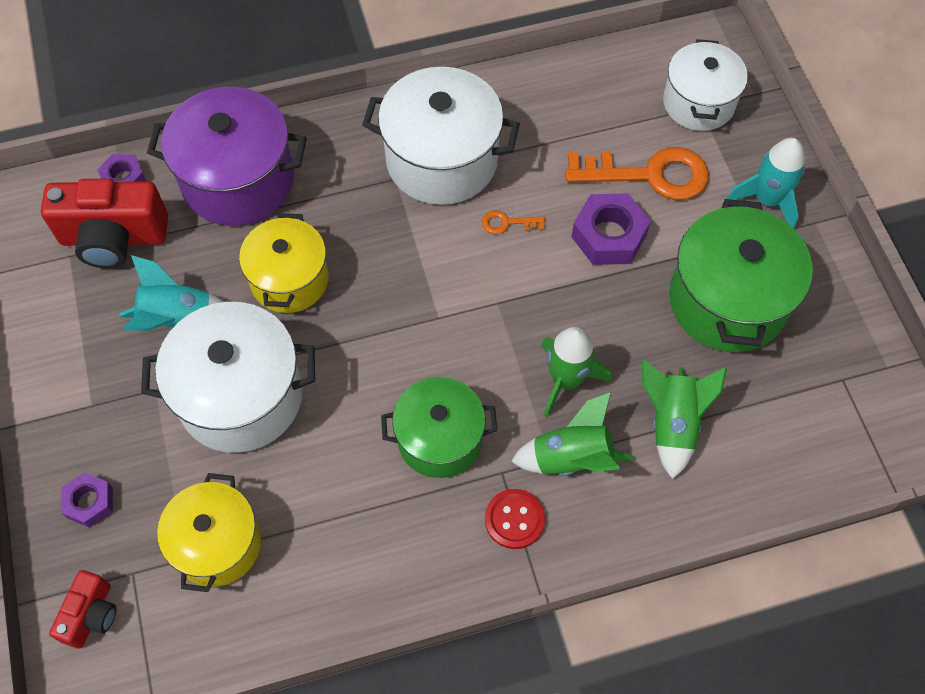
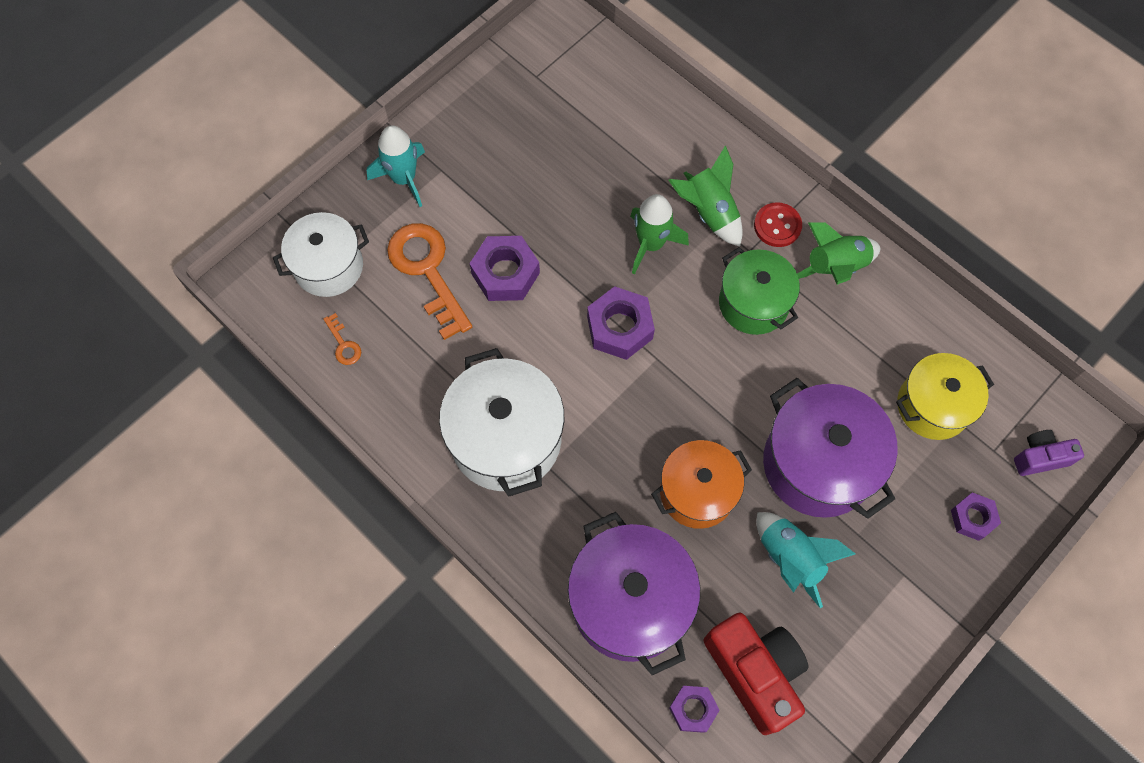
camera: 120 degrees left, 5 degrees up
red camera [49,570,117,649] -> purple camera [1014,430,1084,476]
white pot [141,302,315,453] -> purple pot [763,378,898,519]
yellow pot [239,213,329,313] -> orange pot [651,440,752,529]
orange key [482,210,545,234] -> orange key moved to [323,313,361,365]
green rocket [642,359,727,479] -> green rocket moved to [797,222,880,285]
green pot [669,199,813,352] -> none
none -> purple nut [587,286,655,360]

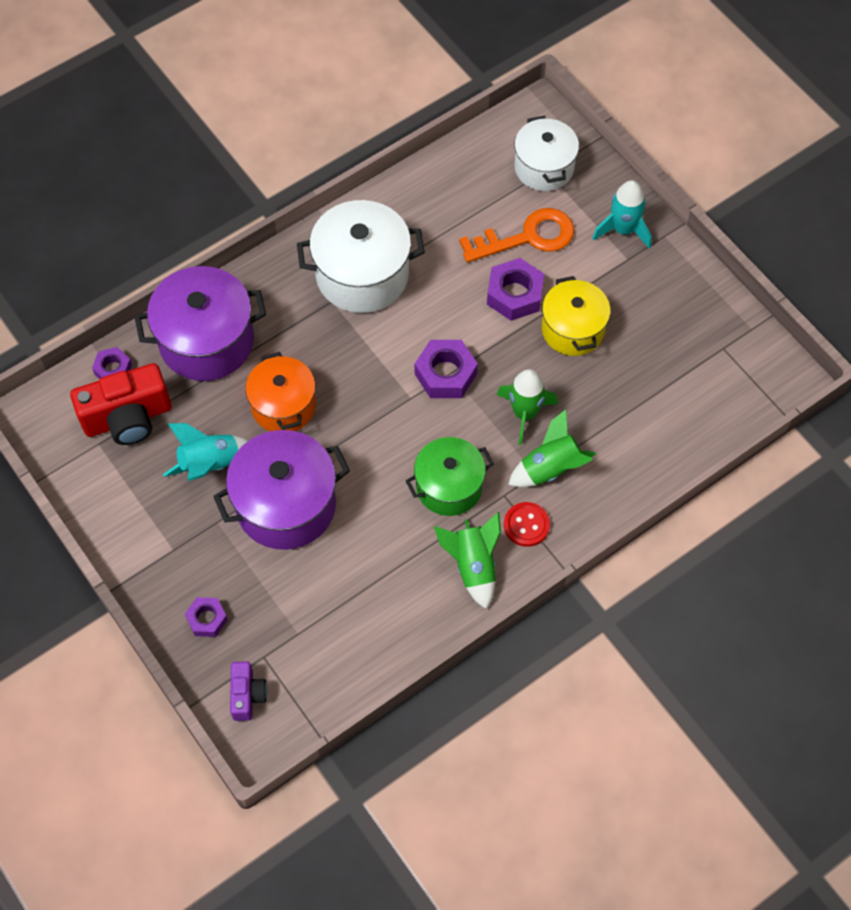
camera: 100 degrees right, 5 degrees down
orange key [323,313,361,365] -> none
yellow pot [896,353,994,440] -> yellow pot moved to [542,276,611,356]

